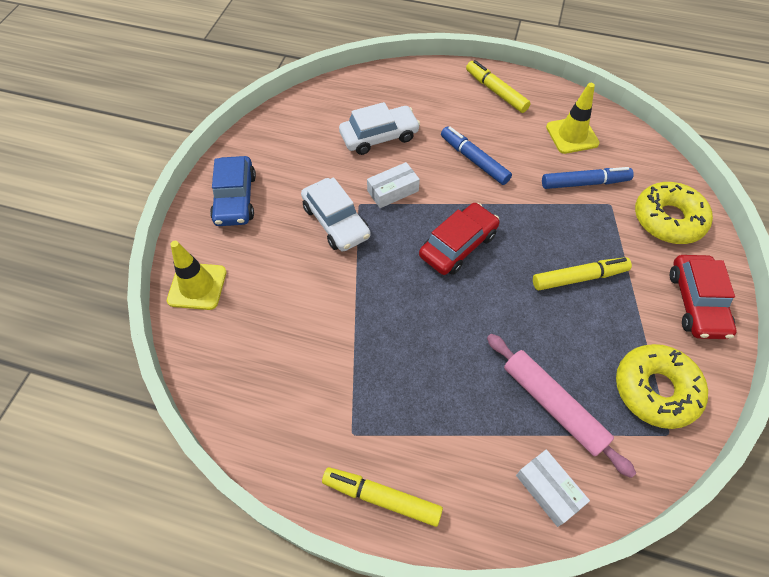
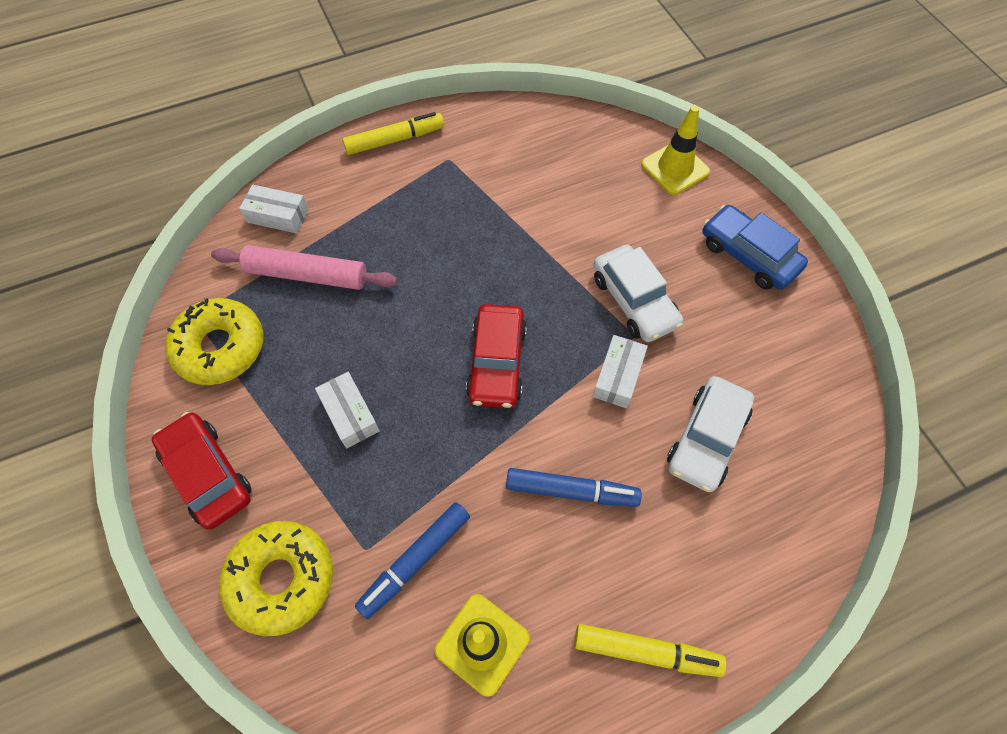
camera: 140 degrees right, 5 degrees up
white car [301,178,371,251] -> white car turned 135 degrees counterclockwise [593,245,683,342]
yellow marker [533,257,632,290] -> white box [315,372,380,448]

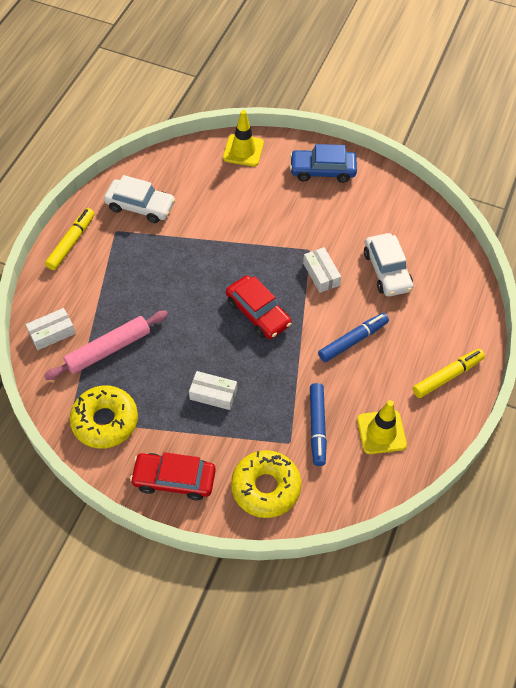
camera: 45 degrees left, 5 degrees down
white car [593,245,683,342] -> white car moved to [104,175,175,223]

